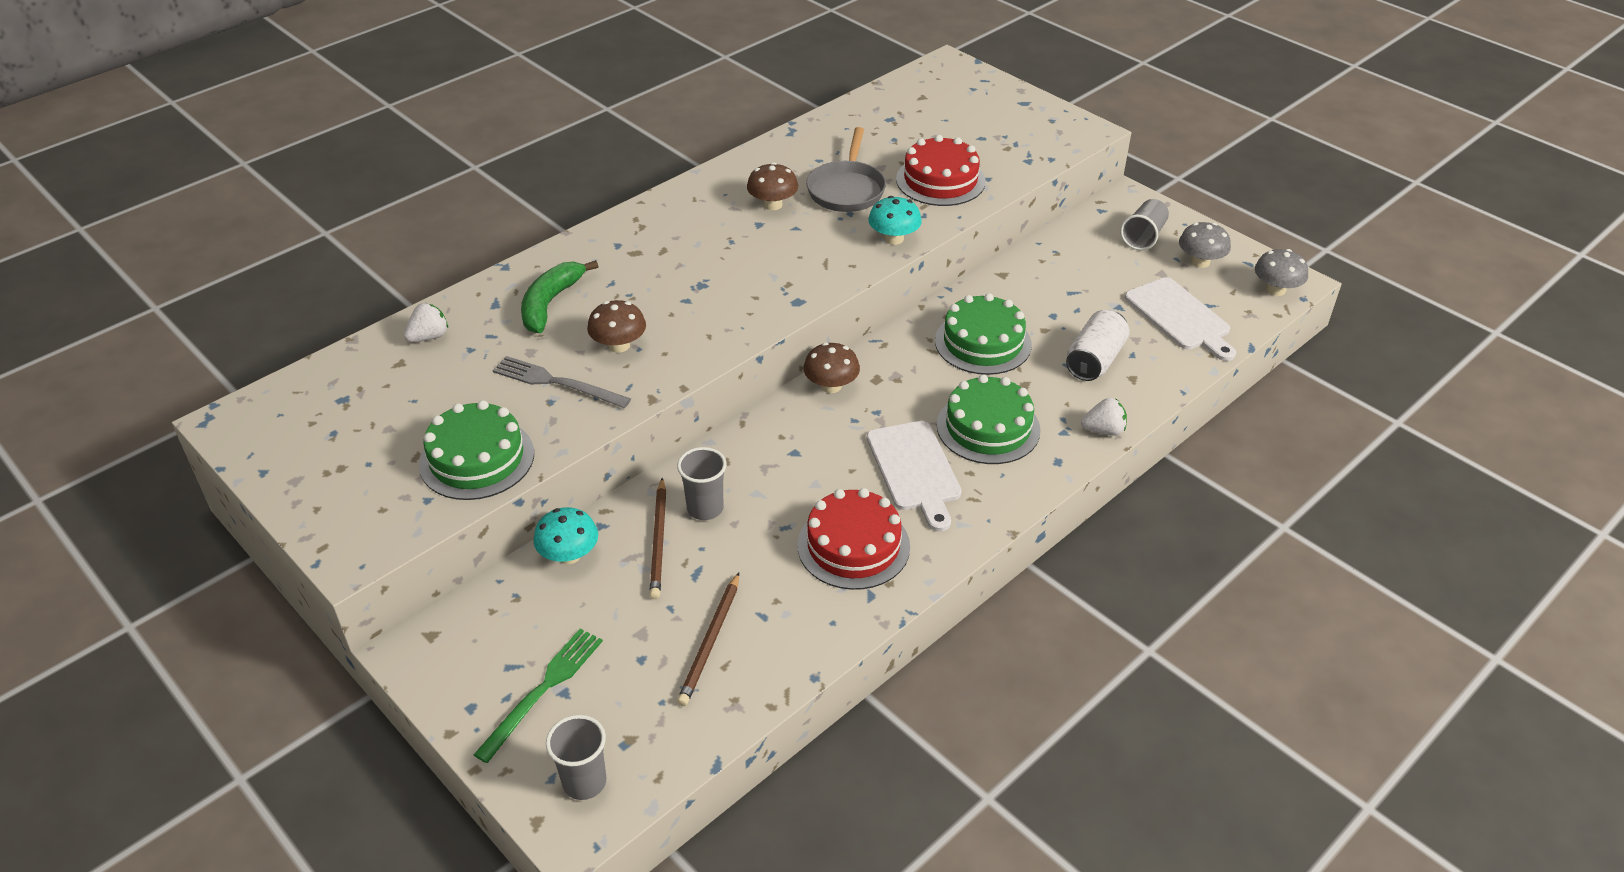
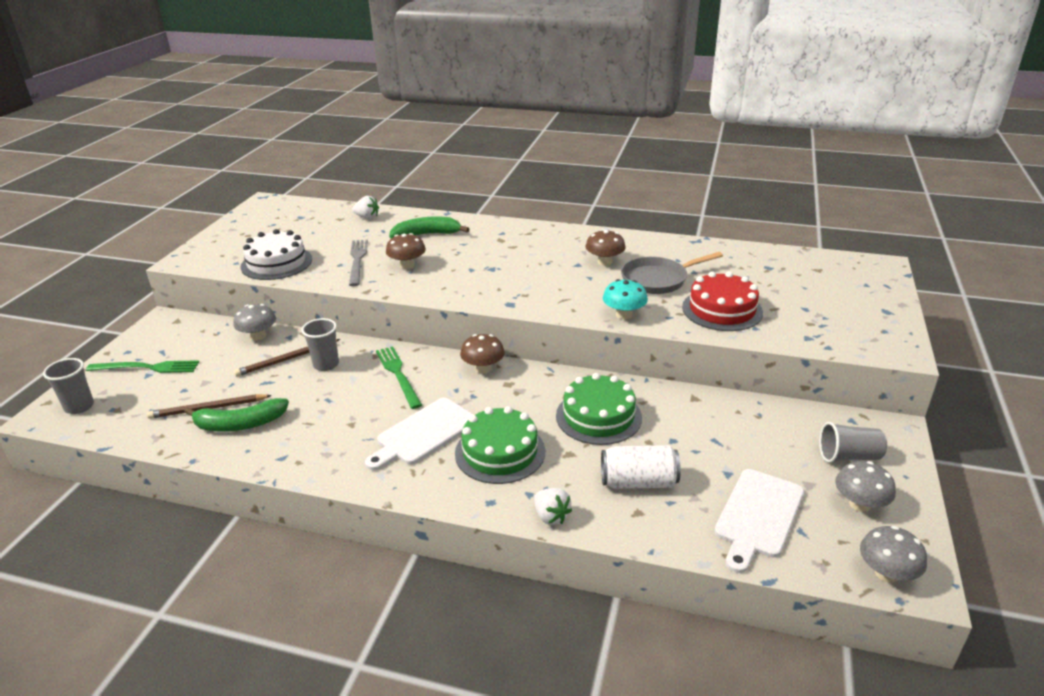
camera: 60 degrees right, 10 degrees down
green cake [419,400,534,500] -> white cake [241,229,312,280]
turquoise mushroom [533,507,598,564] -> grey mushroom [233,304,276,341]
red cake [797,488,910,590] -> none
none -> green banana [184,398,289,431]
none -> green fork [376,346,422,409]

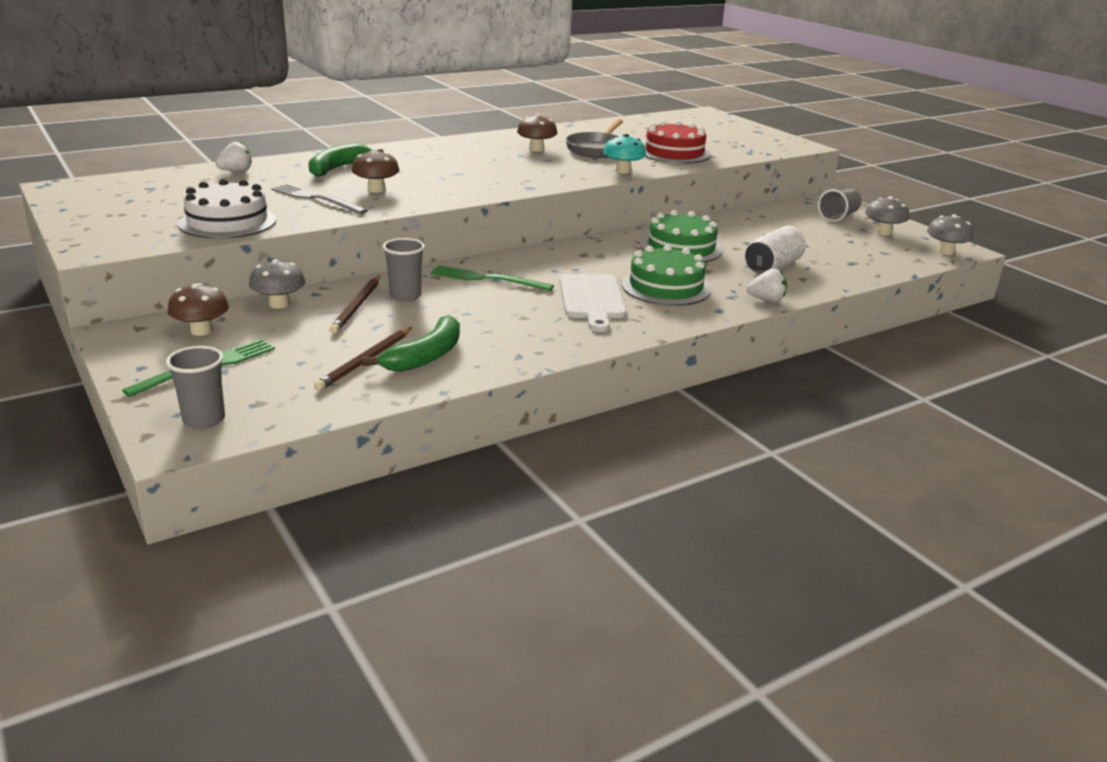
camera: 50 degrees left, 5 degrees down
brown mushroom [460,334,505,373] -> brown mushroom moved to [168,283,229,336]
white cutting board [714,469,804,573] -> none

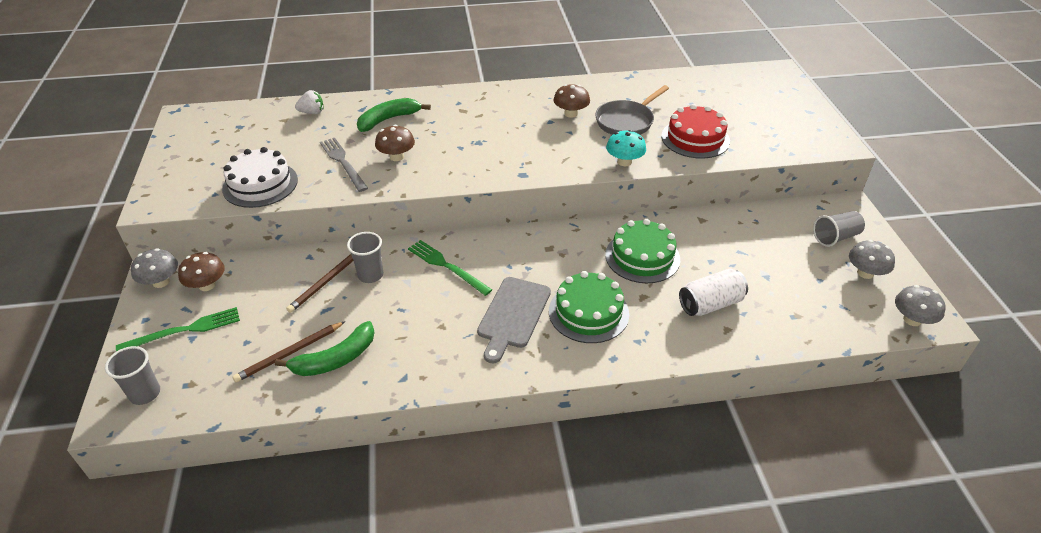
camera: 25 degrees right, 15 degrees up
grey mushroom [249,259,306,309] -> grey mushroom moved to [131,248,178,288]
white cutting board [560,274,627,332] -> grey cutting board [477,277,551,363]
white strawberry [746,268,787,302] -> none

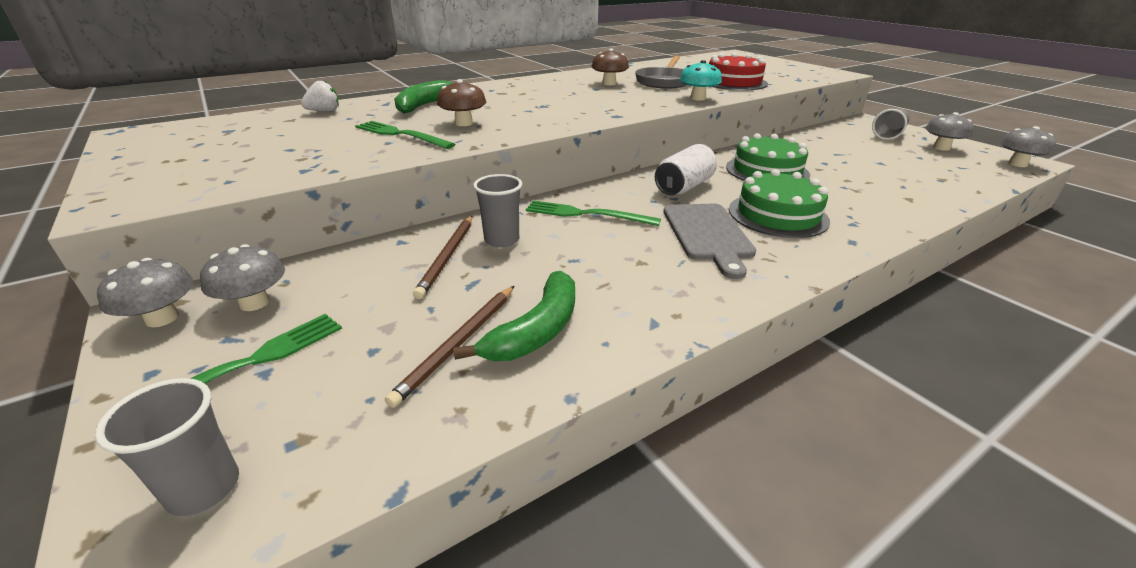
camera: 25 degrees left, 10 degrees down
brown mushroom [178,252,225,291] -> grey mushroom [200,244,285,311]
white cake [222,147,298,208] -> none
grey fork [320,138,368,192] -> green fork [355,121,455,149]
white can [679,268,748,316] -> white can moved to [655,144,717,195]

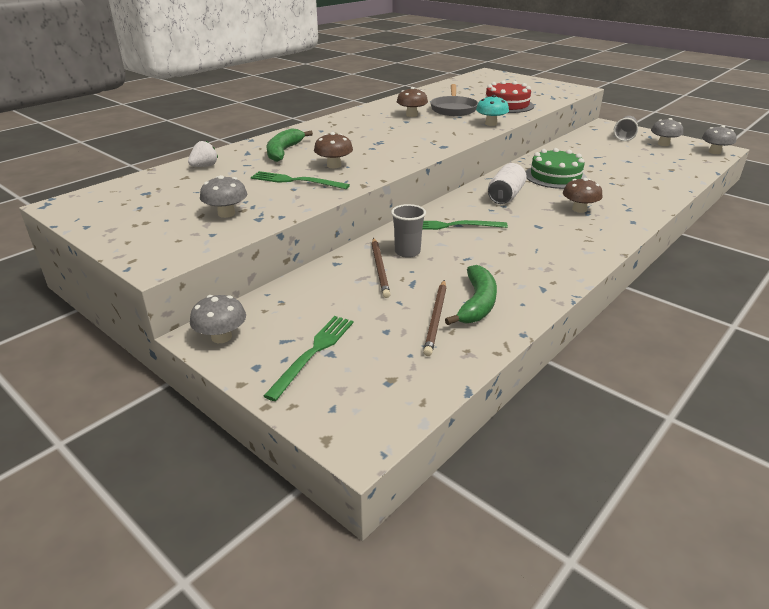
camera: 15 degrees left, 0 degrees up
grey cup [95,378,239,516] -> none
grey mushroom [200,244,285,311] -> grey mushroom moved to [200,175,247,218]
grey cutting board [663,204,756,279] -> none
green cake [729,169,830,238] -> brown mushroom [563,178,602,213]

